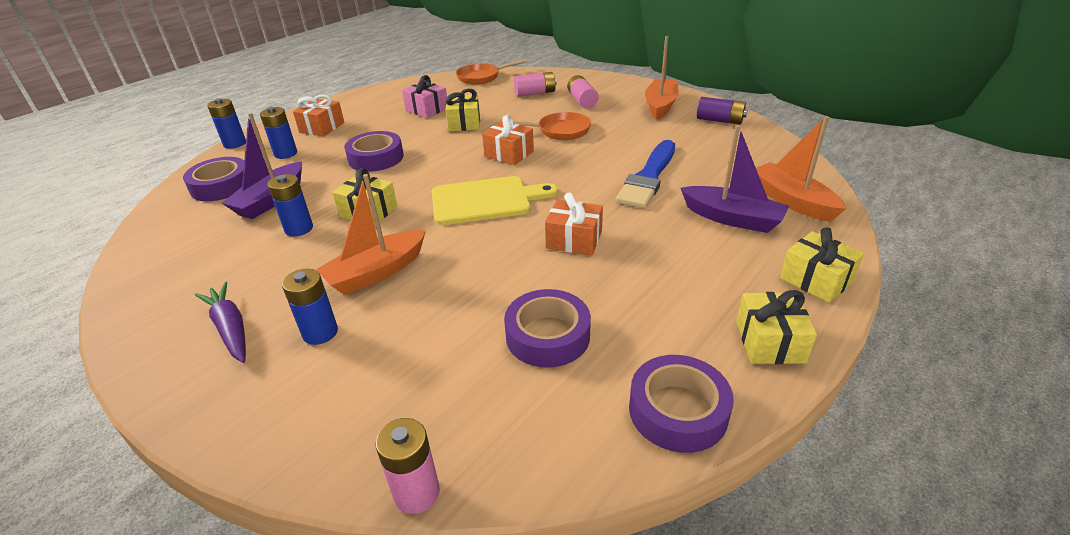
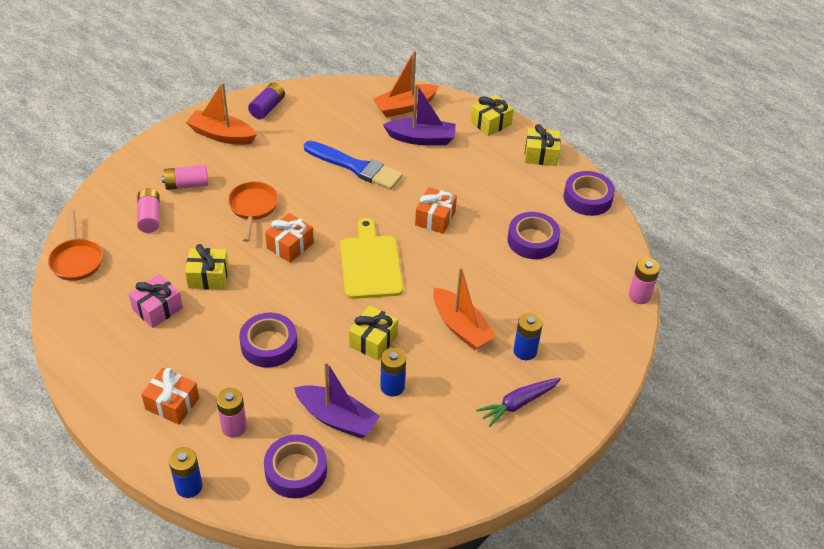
camera: 90 degrees left, 10 degrees up
blue battery [260,107,297,159] -> pink battery [216,388,247,438]
purple boat [681,125,789,233] -> purple boat turned 60 degrees clockwise [383,83,456,145]

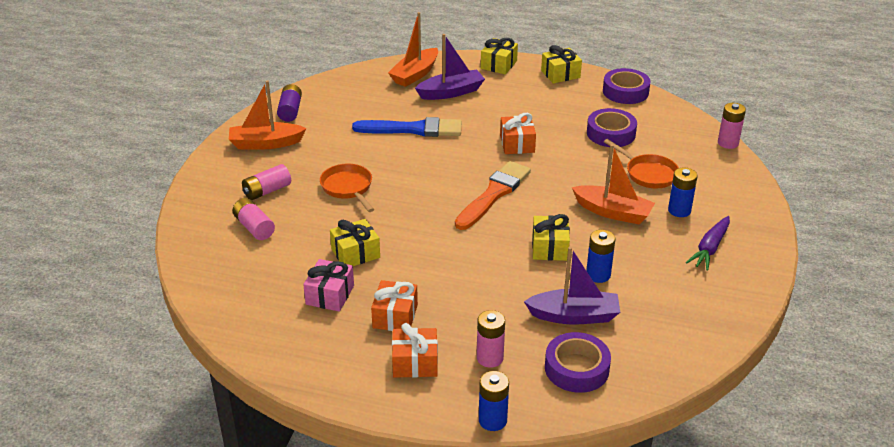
camera: 25 degrees left, 10 degrees down
orange pan [48,210,103,281] -> orange pan moved to [604,139,679,188]
purple tape [239,313,297,368] -> none
orange gift [265,213,314,263] -> orange gift moved to [371,280,418,331]
yellow cutting board [340,218,403,299] -> orange brush [455,161,531,230]

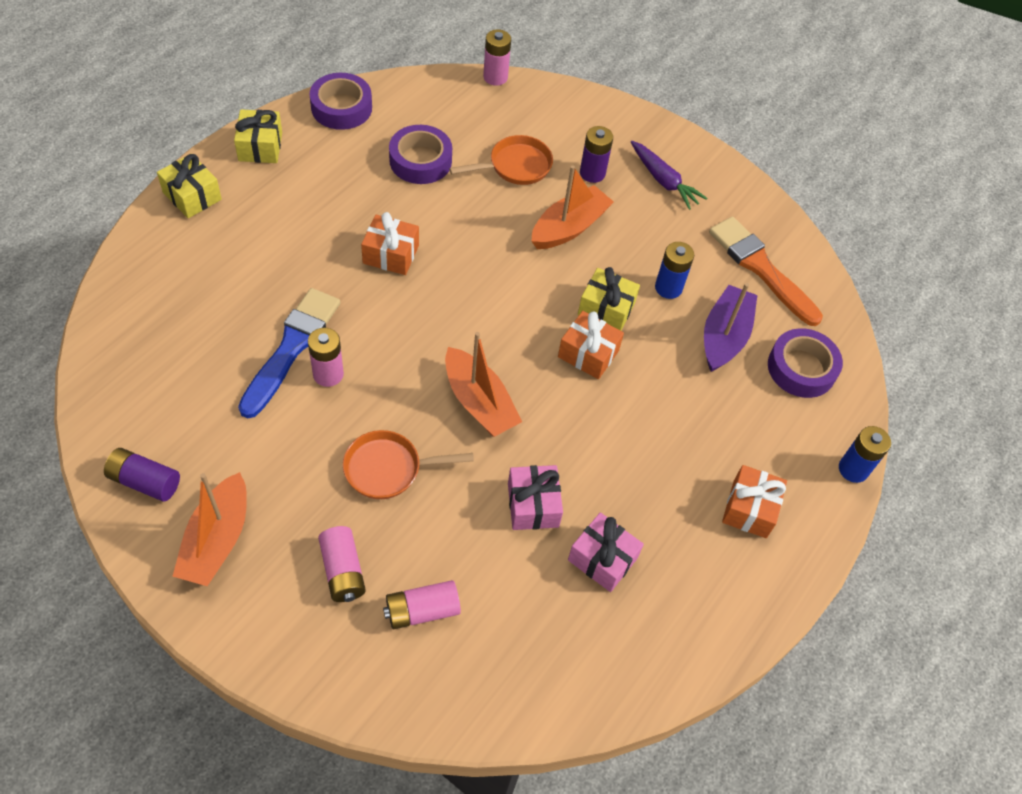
camera: 75 degrees left, 20 degrees up
yellow gift [330,219,380,266] -> pink gift [508,465,563,530]
orange gift [371,280,418,331] -> orange gift moved to [558,311,624,379]
orange boat [388,12,438,87] -> orange boat moved to [445,332,522,437]
purple boat [415,34,485,100] -> none
orange brush [455,161,531,230] -> orange brush moved to [709,217,823,326]
pink battery [477,310,505,368] -> pink battery moved to [308,328,344,387]
blue battery [668,168,698,217] -> purple battery [580,126,613,183]

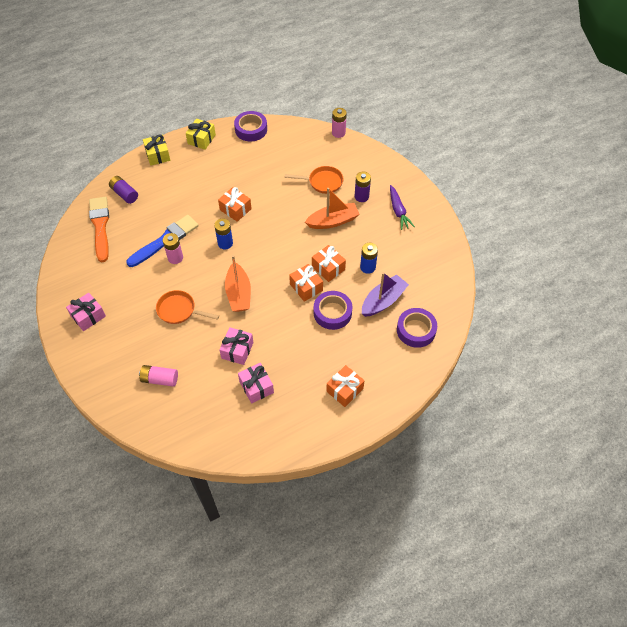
camera: 30 degrees right, 0 degrees up
purple battery [104,448,180,502] -> purple battery moved to [109,176,138,204]
orange boat [172,472,247,586] -> pink gift [66,293,106,331]
pink battery [318,526,366,602] -> none
purple tape [389,125,452,184] -> purple tape moved to [314,291,352,330]
yellow gift [578,267,640,331] -> orange gift [312,245,346,282]
orange brush [709,217,823,326] -> orange brush moved to [89,197,109,262]
blue battery [839,426,891,483] -> blue battery moved to [214,219,233,249]

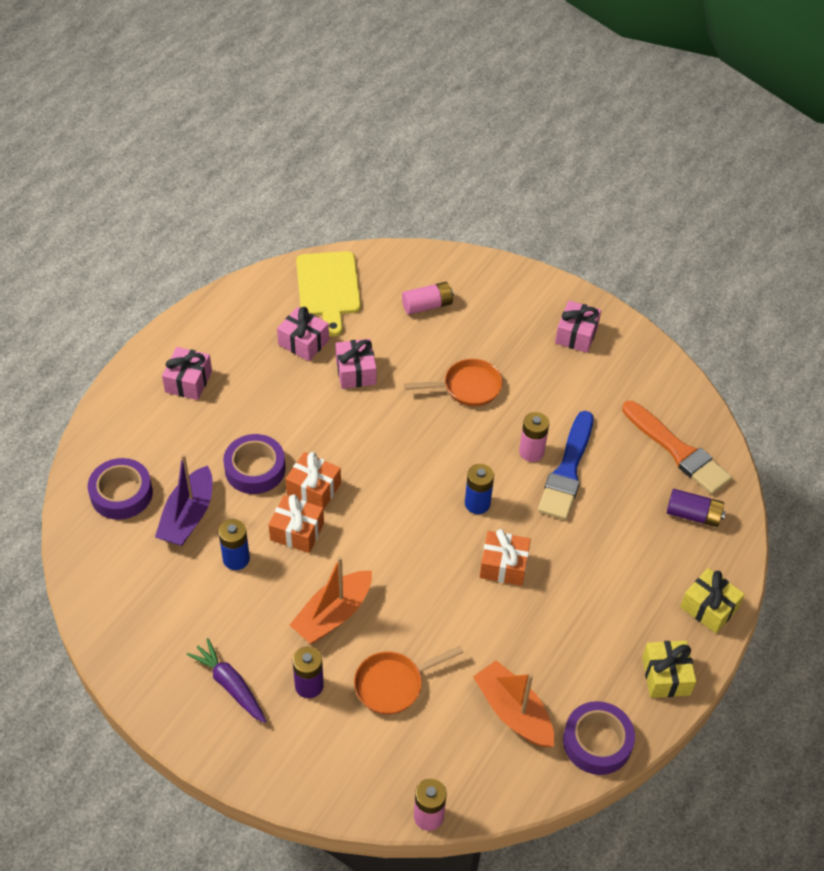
camera: 150 degrees right, 5 degrees down
orange boat [225,255,251,312] -> orange boat moved to [473,660,554,747]
orange gift [326,365,364,407] -> pink gift [162,347,212,400]
none -> yellow cutting board [296,251,361,336]

